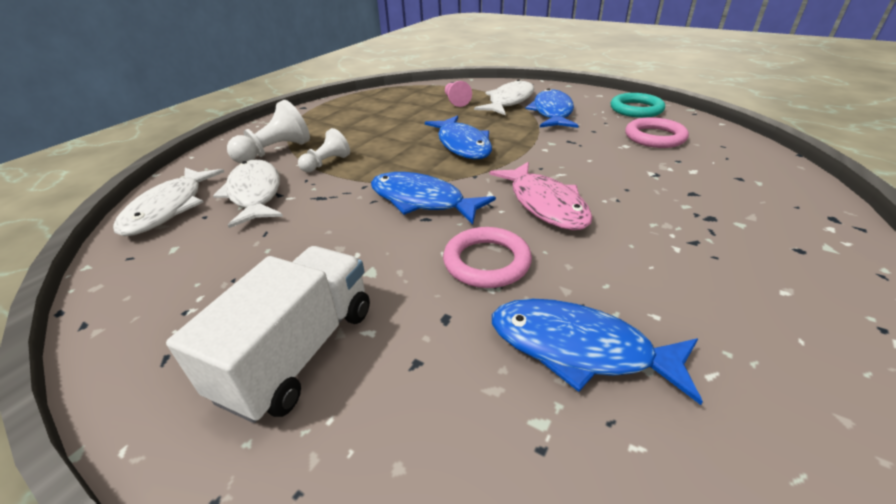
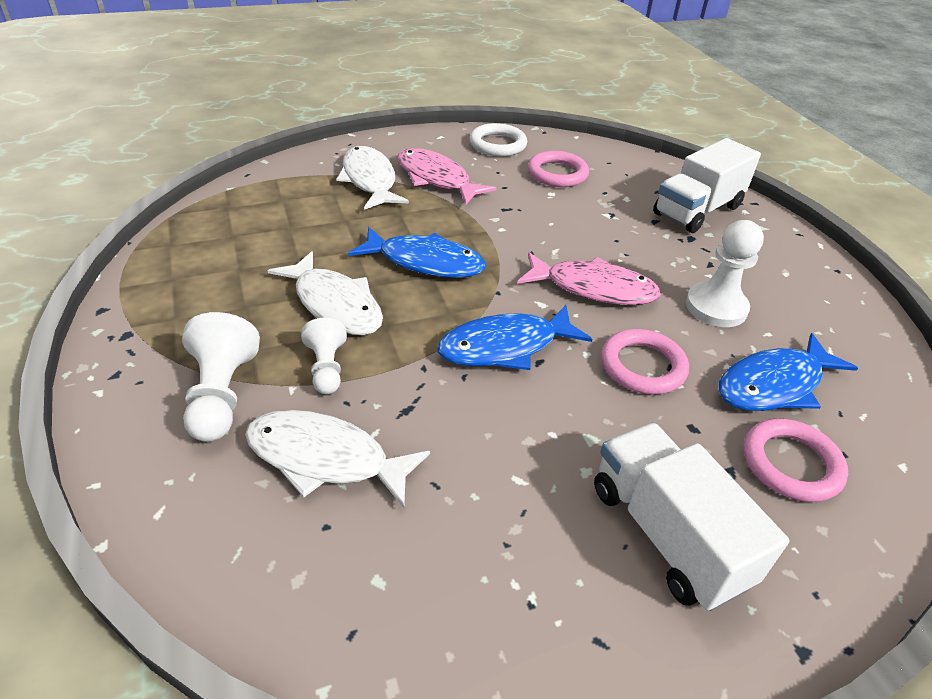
camera: 55 degrees left, 5 degrees up
white fish [113,168,224,236] -> white fish moved to [268,251,383,335]
pink pawn [445,81,472,107] -> none
blue fish [525,88,578,128] -> pink fish [397,148,496,205]
turquoise ring [611,93,665,118] -> white ring [469,123,527,157]
none -> white truck [653,138,761,233]
none -> white pawn [686,220,764,327]
none -> pink ring [743,419,848,502]

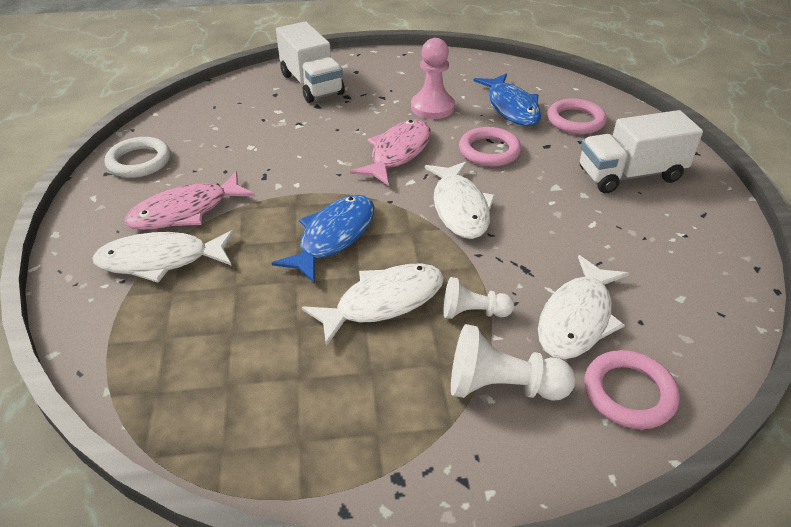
camera: 75 degrees left, 0 degrees up
blue fish [437,305,592,370] -> white fish [425,161,496,239]
pink ring [528,151,589,187] -> pink ring moved to [584,350,680,429]
white pawn [686,220,764,327] -> pink pawn [411,38,455,119]

